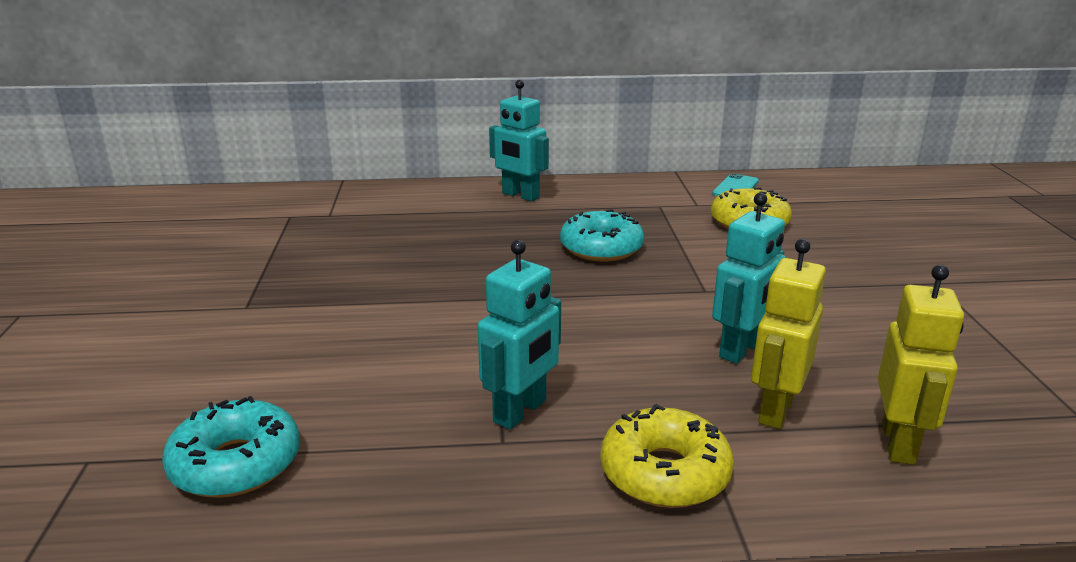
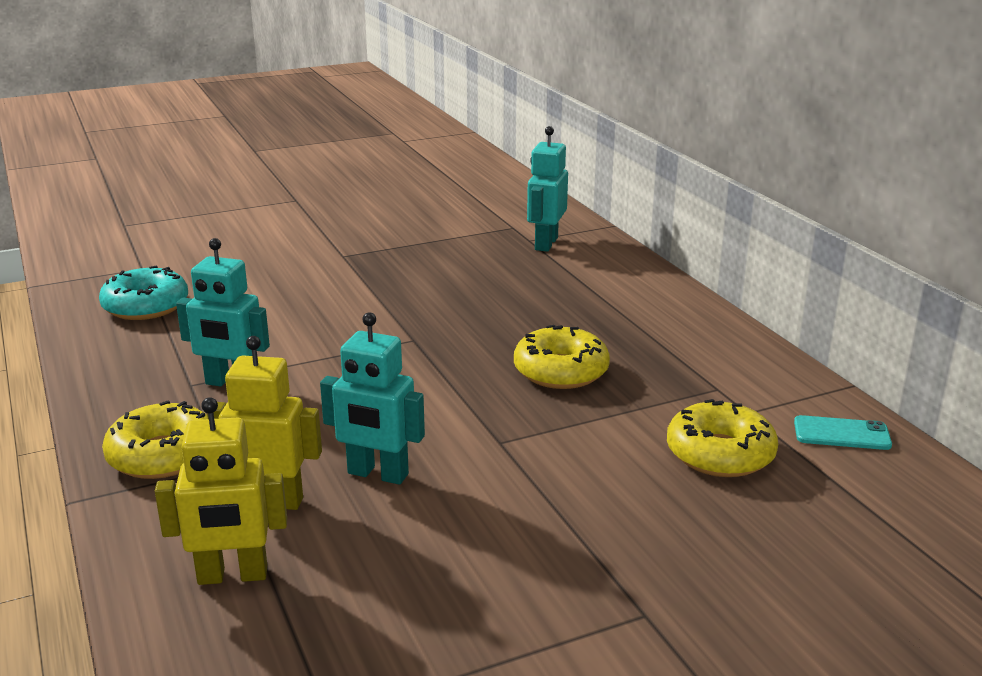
camera: 70 degrees right, 0 degrees up
turquoise robot [489,80,549,201] -> turquoise robot moved to [527,126,568,252]
turquoise donut [560,209,644,262] -> yellow donut [514,325,610,389]

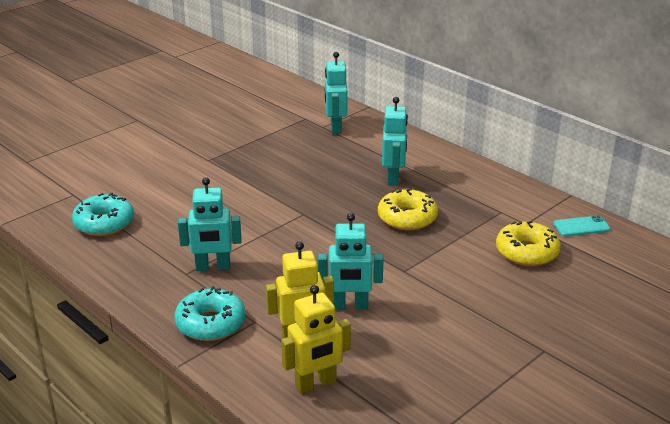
camera: 20 degrees left, 5 degrees up
yellow donut [102,400,208,479] -> turquoise donut [174,286,245,341]
none -> turquoise robot [382,97,408,186]

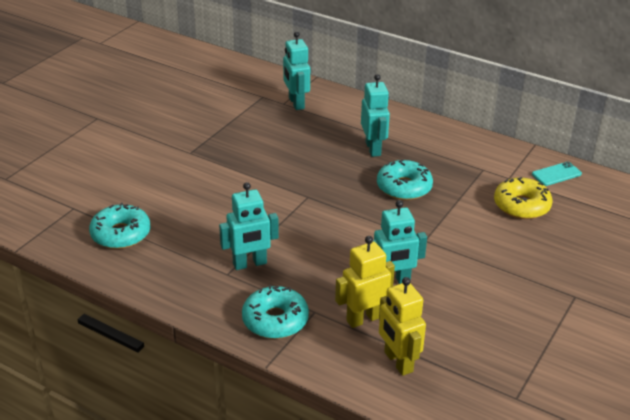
camera: 15 degrees left, 5 degrees up
yellow robot [281,285,351,394] -> yellow robot turned 105 degrees clockwise [379,277,426,376]
yellow donut [378,189,438,231] -> turquoise donut [377,159,433,200]

